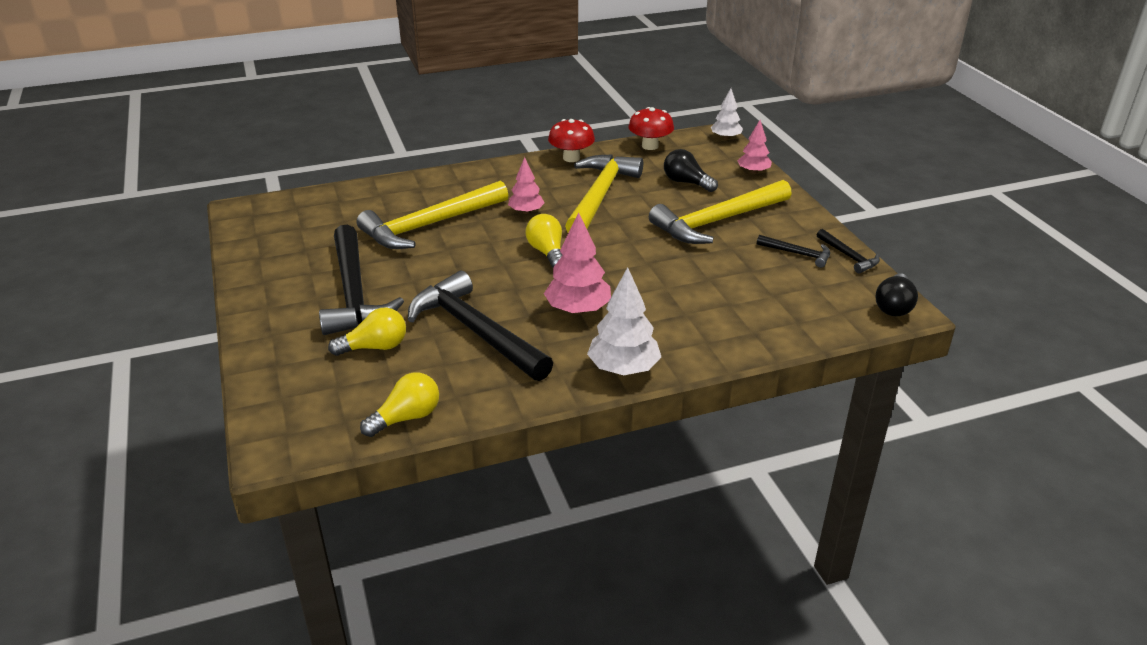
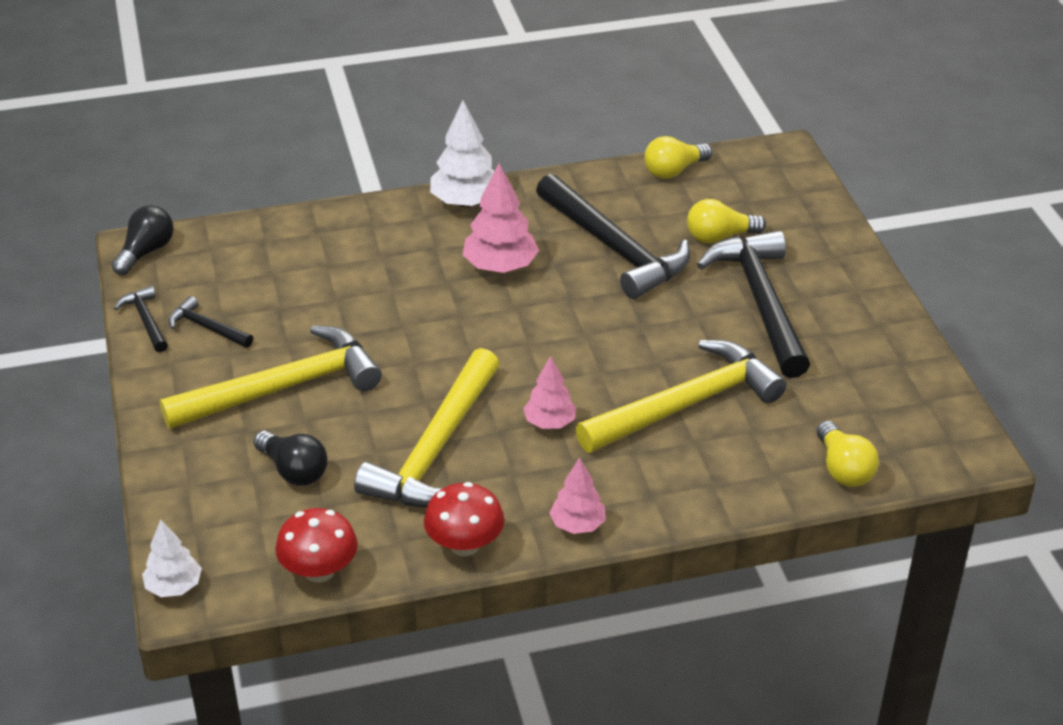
camera: 175 degrees left, 5 degrees up
yellow light bulb [526,214,563,268] -> yellow light bulb moved to [817,421,879,487]
pink tree [737,120,772,174] -> pink tree moved to [549,457,605,534]

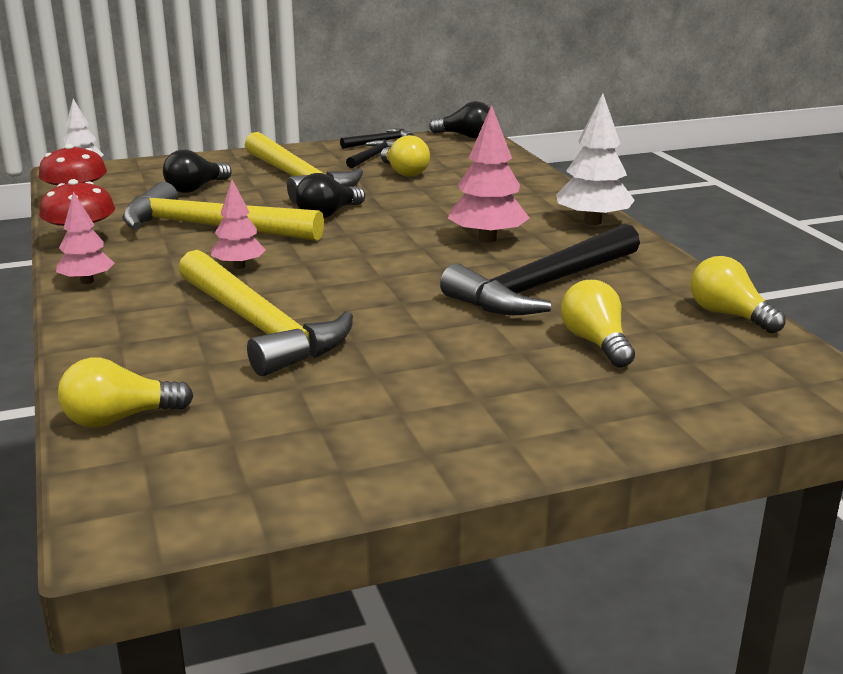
camera: 85 degrees right, 15 degrees down
black hammer [697,231,810,378] -> none
none -> black light bulb [295,173,365,218]
none -> yellow light bulb [381,135,430,177]

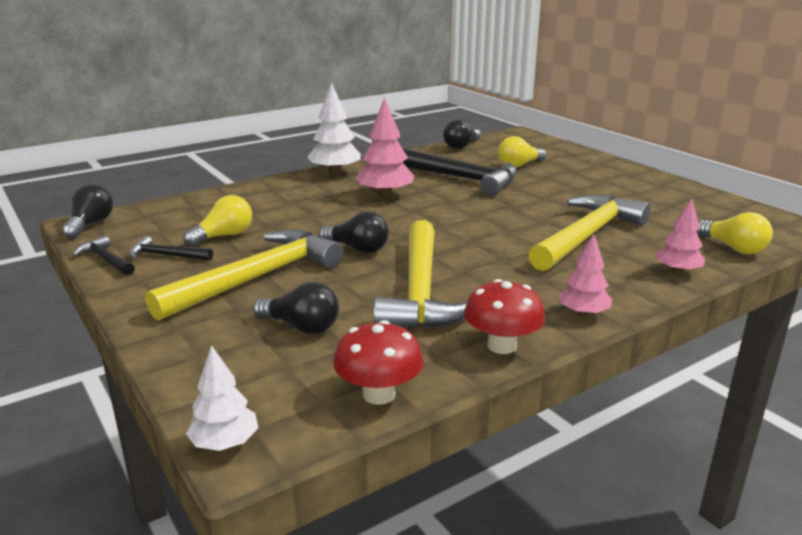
camera: 105 degrees left, 0 degrees up
pink tree [211,180,266,269] -> pink tree moved to [656,198,705,274]
yellow light bulb [690,256,786,333] -> black light bulb [443,120,481,149]

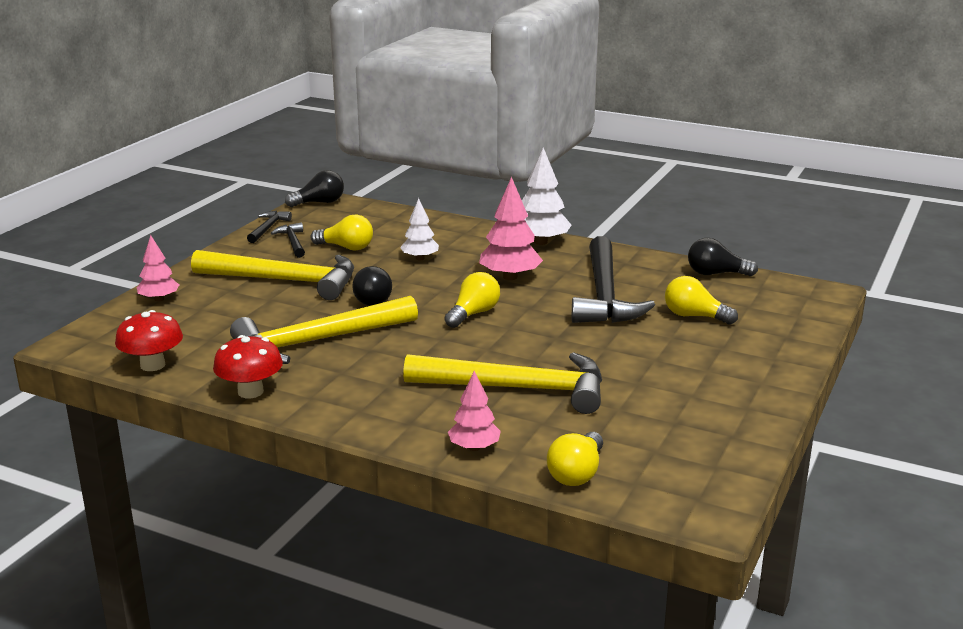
camera: 60 degrees right, 0 degrees up
white tree [186,345,258,451] -> white tree moved to [400,198,439,260]
black light bulb [253,282,339,334] -> none
pink tree [558,234,612,317] -> pink tree moved to [137,235,179,301]
none -> yellow light bulb [444,272,500,328]

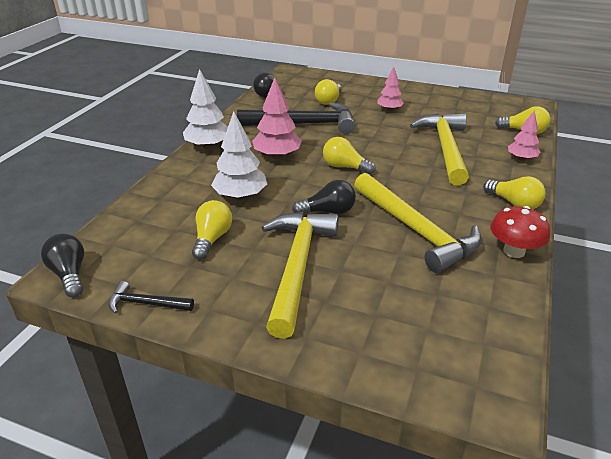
camera: 95 degrees left, 10 degrees up
red mushroom [115,310,183,371] -> none
pink tree [137,235,179,301] -> pink tree moved to [377,67,404,111]
black hammer [271,222,305,258] -> none
white tree [400,198,439,260] -> white tree [211,111,267,200], size x1.58
none -> yellow light bulb [483,176,546,210]

